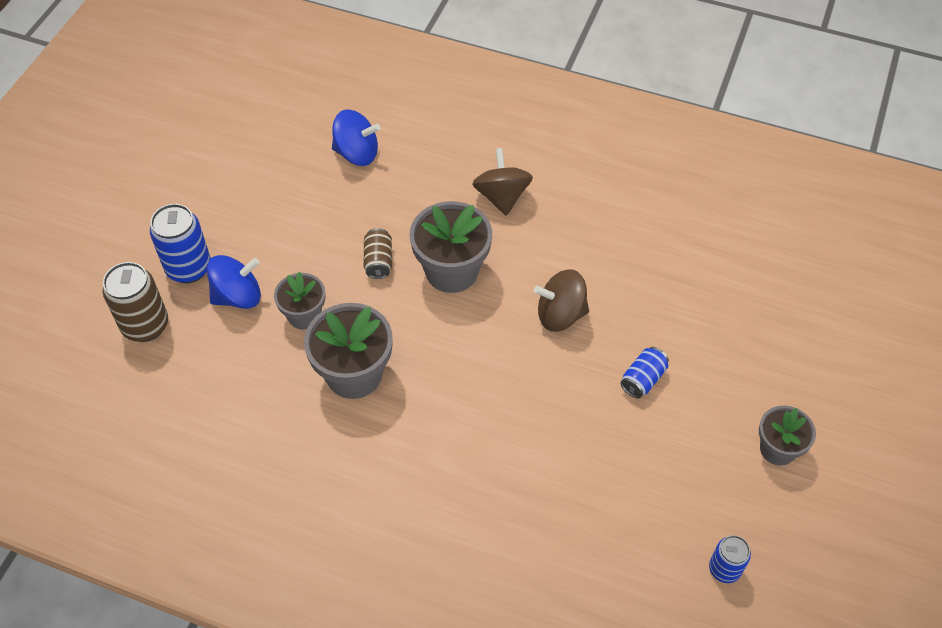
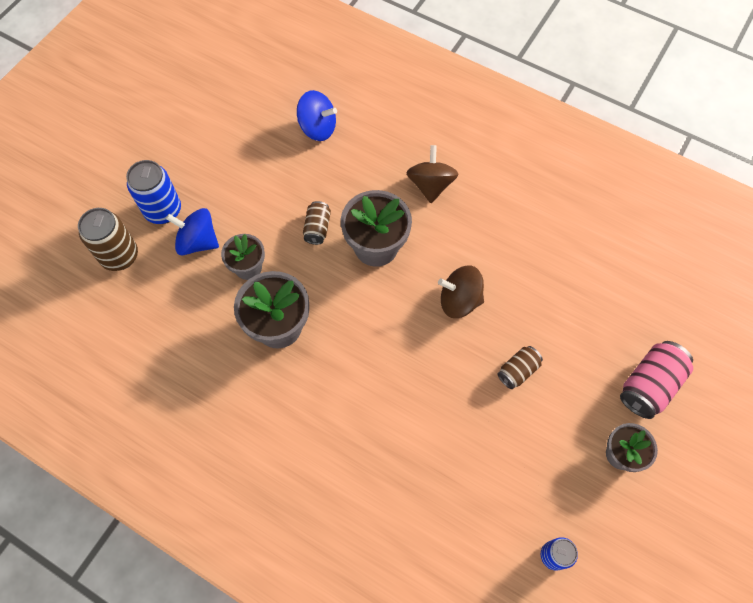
camera: 10 degrees right, 10 degrees up
blue spinning top [207,255,261,309] -> blue spinning top turned 150 degrees counterclockwise [166,208,219,256]
blue can [621,347,669,398] -> brown can [498,346,543,389]
none -> pink can [620,341,693,419]

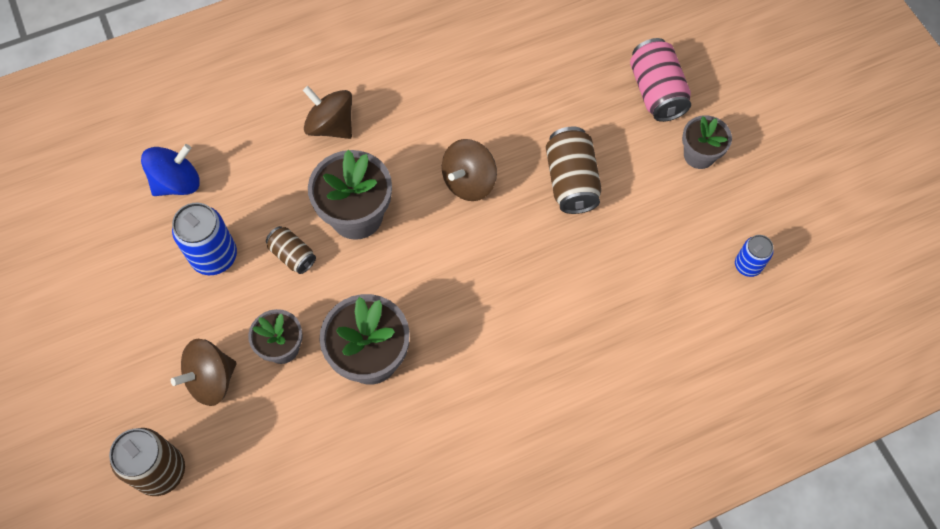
camera: 55 degrees left, 0 degrees up
blue can [126,160,181,224] -> blue can moved to [172,203,237,275]
blue spinning top [166,208,219,256] -> brown spinning top [171,339,237,406]
brown can [498,346,543,389] -> brown can [546,127,602,214], size x1.69

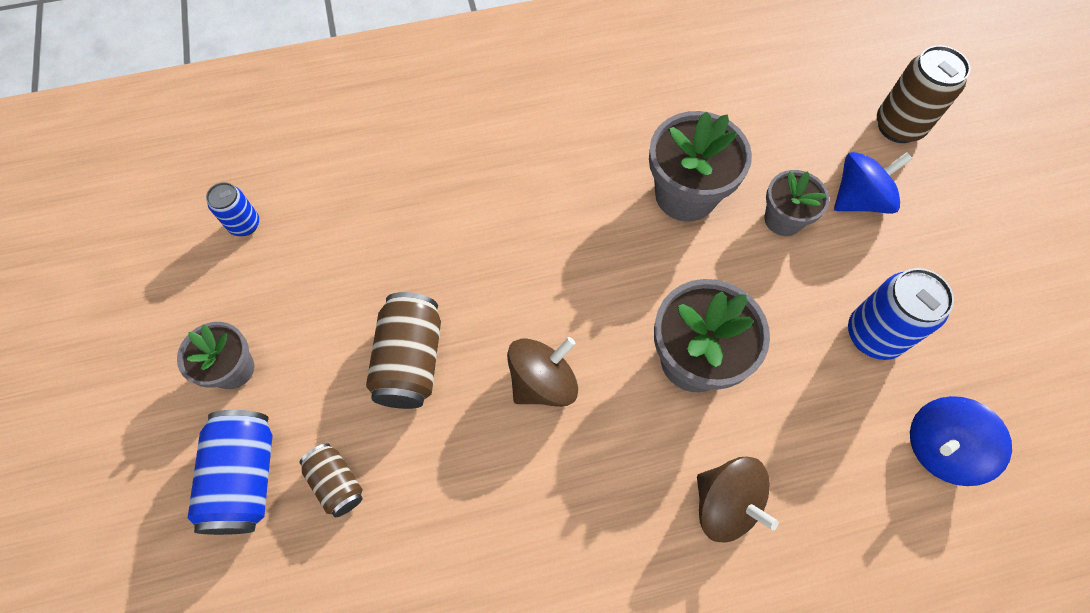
camera: 170 degrees left, 0 degrees up
brown spinning top [171,339,237,406] -> blue spinning top [834,152,913,214]
brown can [266,226,316,274] -> brown can moved to [299,443,363,517]
pink can [630,38,691,122] -> blue can [188,410,273,535]

